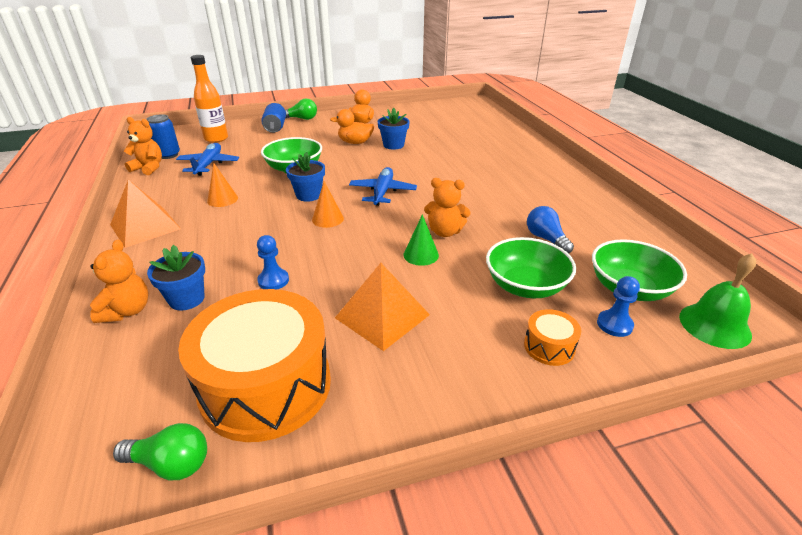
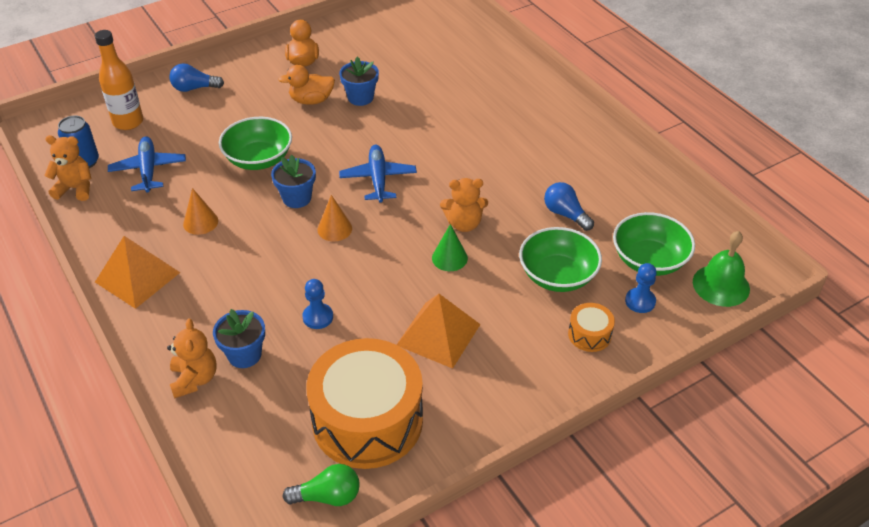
camera: 15 degrees left, 10 degrees up
blue can [261,103,286,133] -> blue light bulb [169,63,224,92]
green light bulb [285,99,317,120] -> none

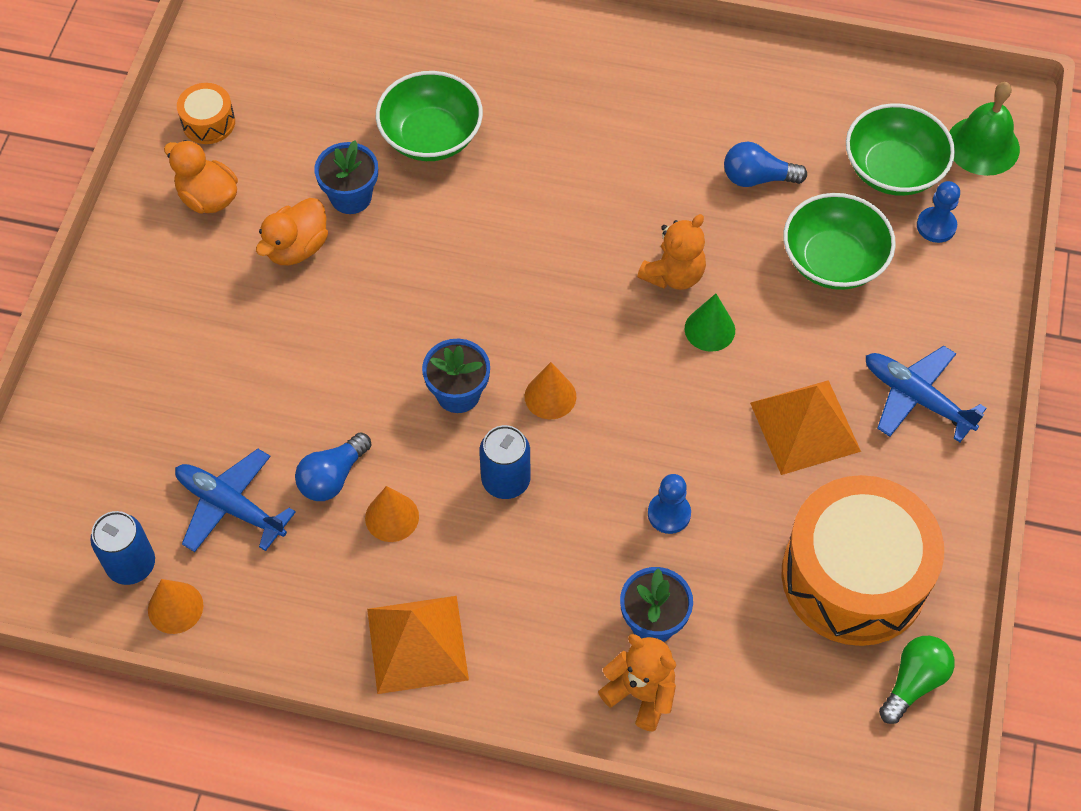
camera: 45 degrees left, 15 degrees up
orange teddy bear [44,135,92,201] -> orange cone [148,579,203,634]
orange bottle [95,30,143,130] -> none
blue light bulb [169,63,224,92] -> blue light bulb moved to [295,432,372,501]
green bowl [219,117,292,170] -> green bowl moved to [376,71,483,161]
blue plane [339,145,417,203] -> blue plane moved to [866,346,987,442]
orange drum [568,303,615,352] -> orange drum moved to [177,83,235,144]
none -> blue can [479,425,531,499]

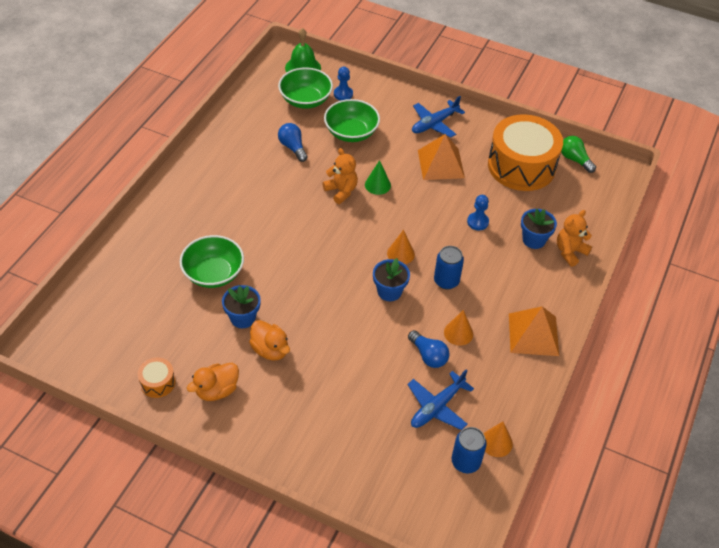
camera: 80 degrees left, 10 degrees down
blue light bulb [724,142,807,187] -> blue light bulb turned 135 degrees clockwise [278,123,308,162]

